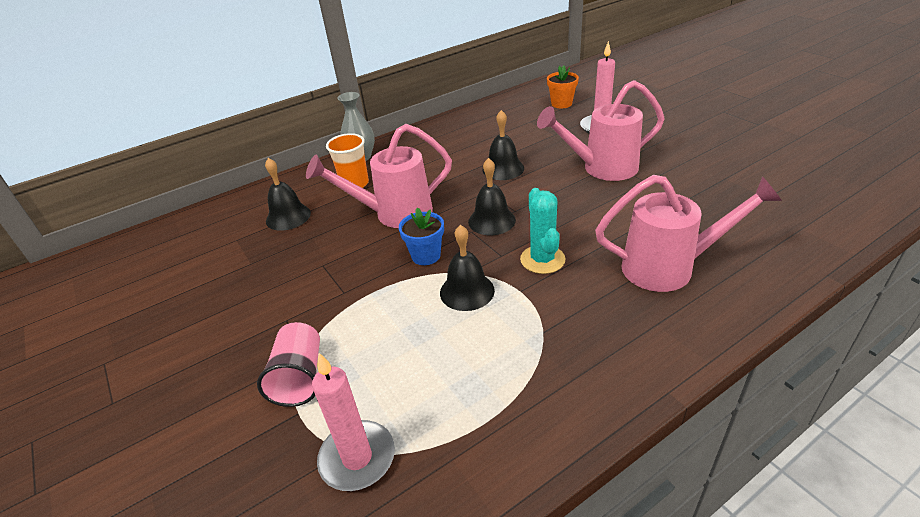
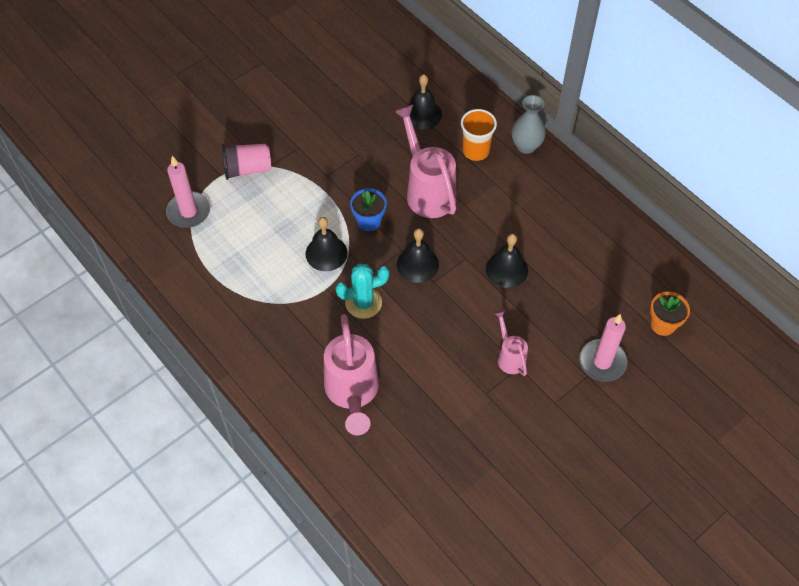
camera: 80 degrees right, 20 degrees up
pink watering can [537,80,665,181] -> pink watering can [494,309,528,376], size x0.53

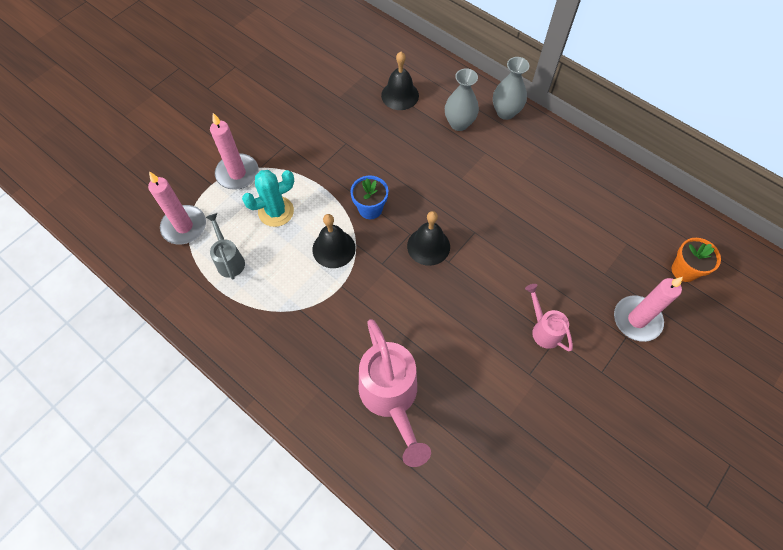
camera: 10 degrees left, 5 degrees up
pink cup [222,144,271,180] -> pink candle [210,113,259,190]
turquoise cactus [335,264,389,319] -> turquoise cactus moved to [242,170,294,227]
pink watering can [394,105,457,218] -> none
orange cup [461,109,497,161] -> grey vase [445,68,479,131]
black bell [486,234,528,288] -> none
none -> grey watering can [206,213,245,279]

